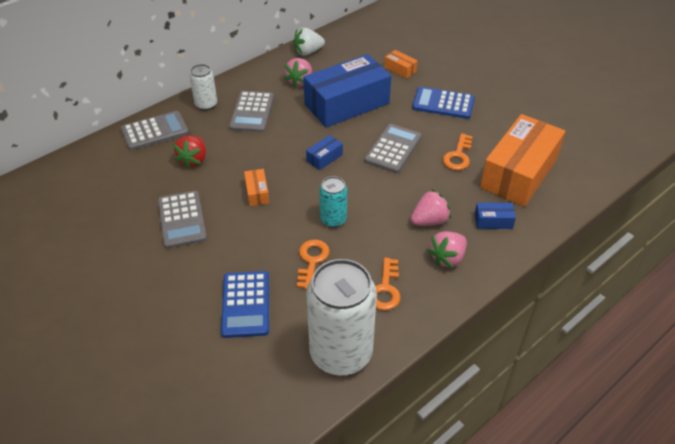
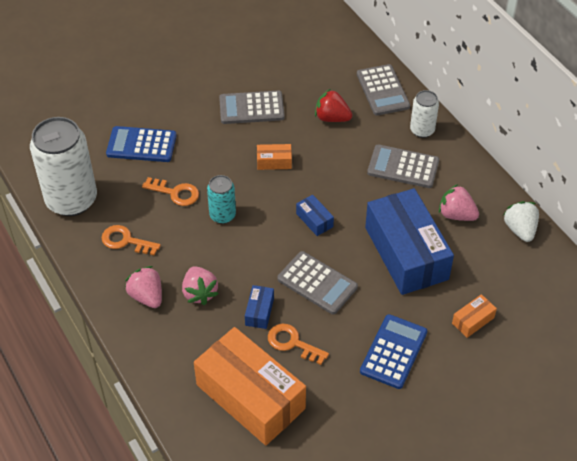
camera: 100 degrees right, 5 degrees up
blue box [475,203,516,229] -> blue box moved to [245,285,274,329]

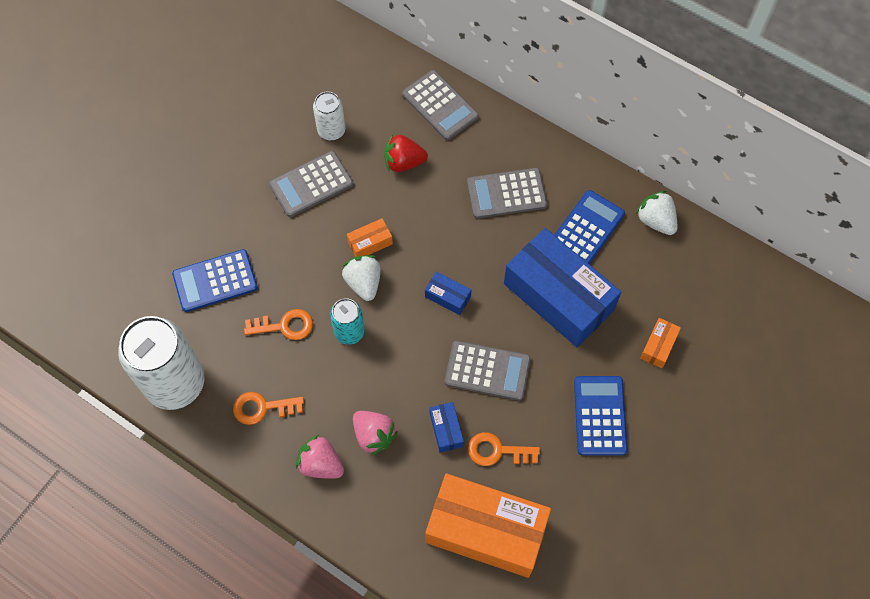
camera: 25 degrees left, 15 degrees up
white can [410,90,439,138] -> white can moved to [313,92,345,140]
pink strawberry [439,184,479,221] -> blue calculator [554,190,625,265]
none -> white strawberry [342,255,381,301]

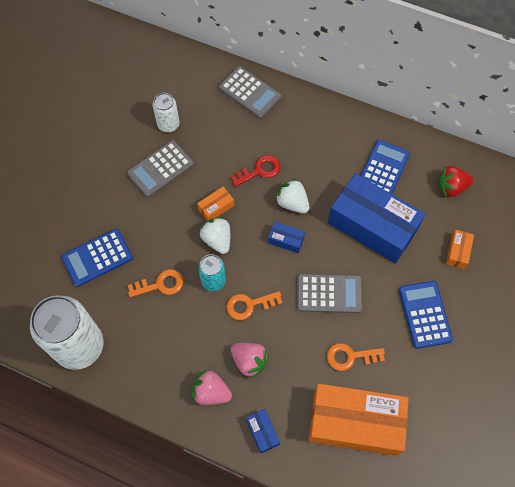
camera: 10 degrees left, 0 degrees up
orange key [233,392,304,425] -> orange key moved to [226,291,282,320]
red strawberry [384,134,428,172] -> red strawberry moved to [438,166,474,197]
blue box [429,402,464,453] -> blue box moved to [246,409,280,453]
grey calculator [467,168,547,218] -> none
white strawberry [636,191,677,235] -> white strawberry moved to [275,178,309,213]
none -> red key [230,155,280,187]

